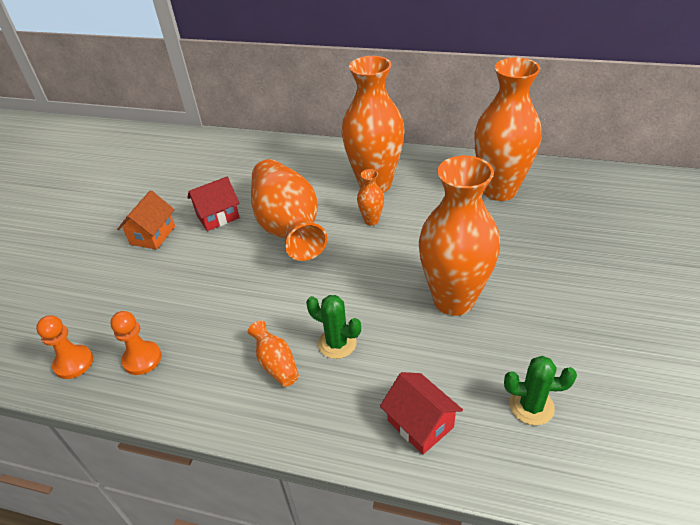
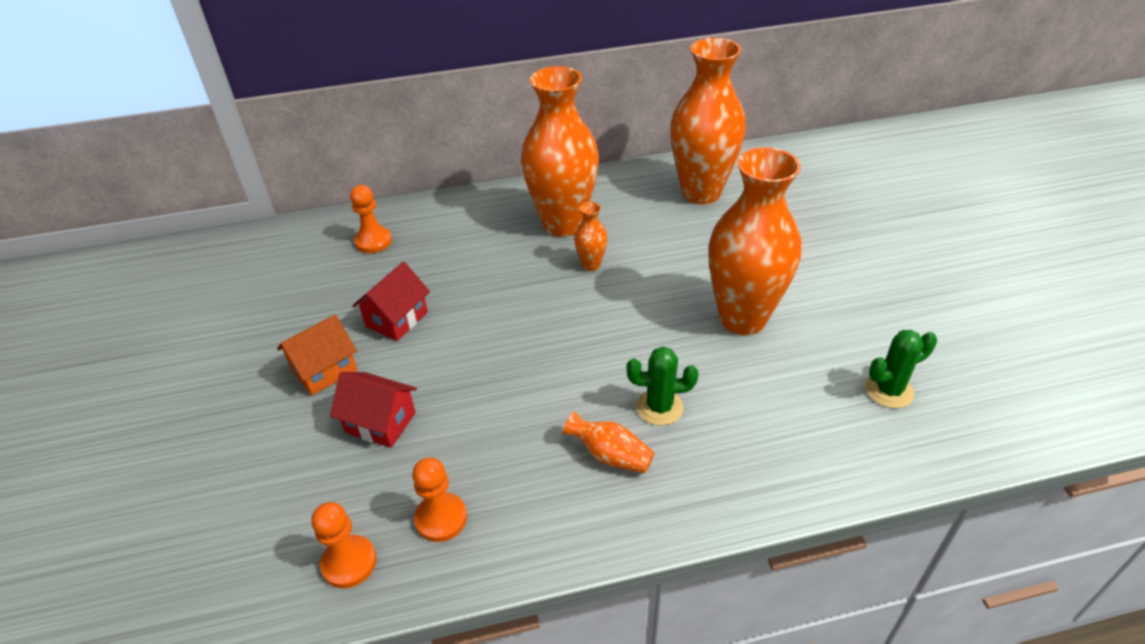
camera: 30 degrees left, 0 degrees up
orange house [117,190,175,250] -> orange house turned 60 degrees clockwise [277,315,358,396]
orange vase [251,159,328,261] -> none
red house [380,372,463,455] -> red house moved to [330,372,417,448]
none -> orange pawn [350,185,392,253]

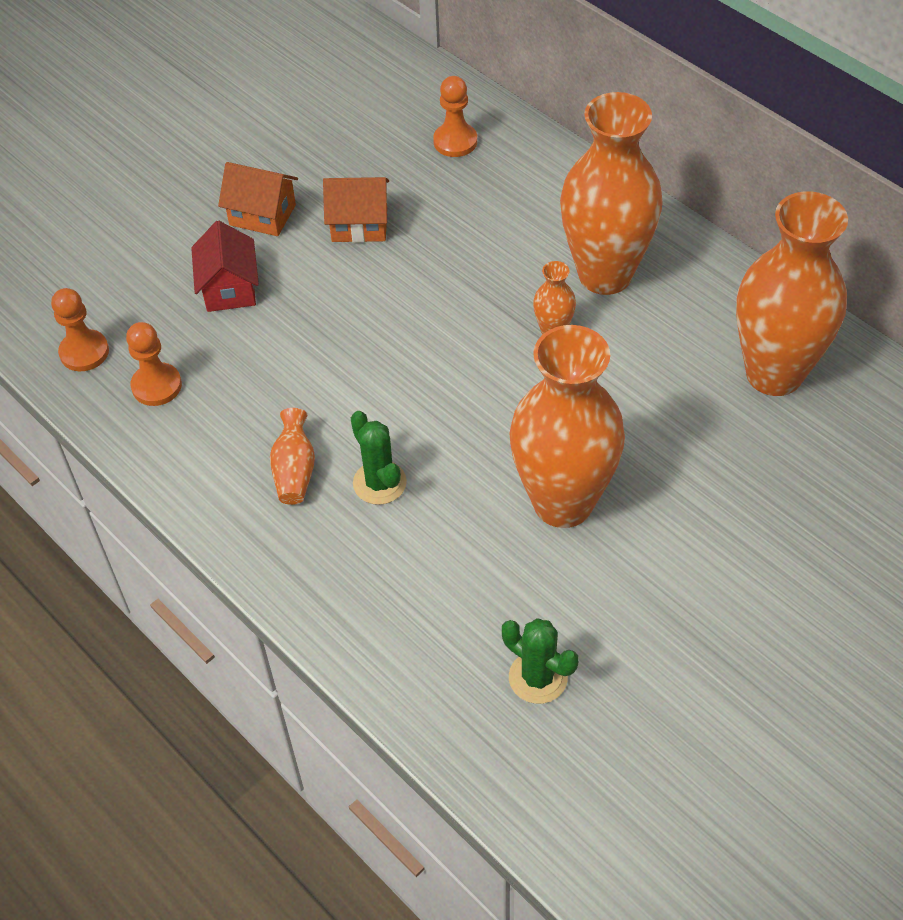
camera: 60 degrees right, 10 degrees up
red house [352,262,430,341] -> orange house [323,177,389,243]

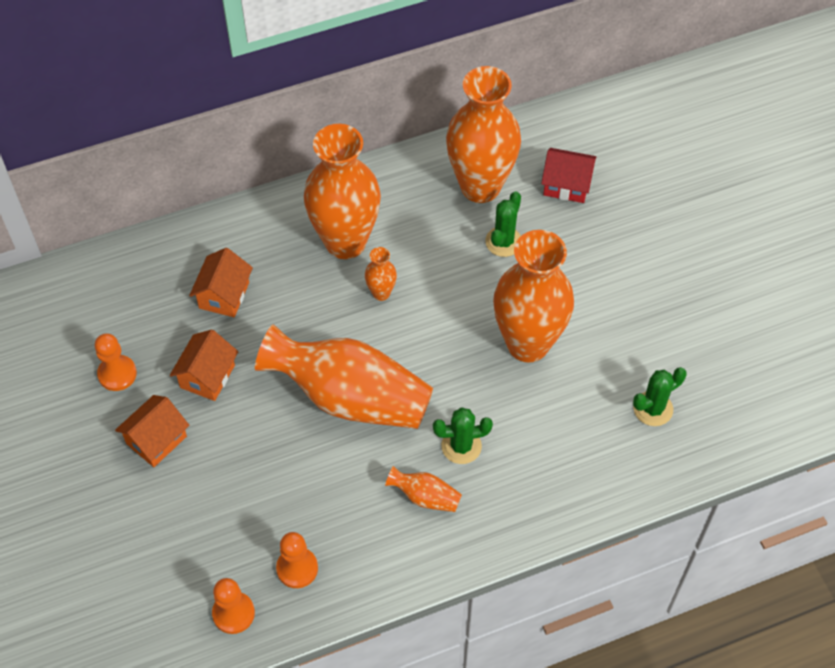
camera: 70 degrees left, 5 degrees up
red house [191,221,259,312] -> red house moved to [541,148,597,203]
orange pawn [433,76,477,157] -> orange pawn moved to [95,333,137,391]
none -> orange house [189,248,253,317]
none -> orange vase [255,324,433,429]
none -> green cactus [485,192,521,257]

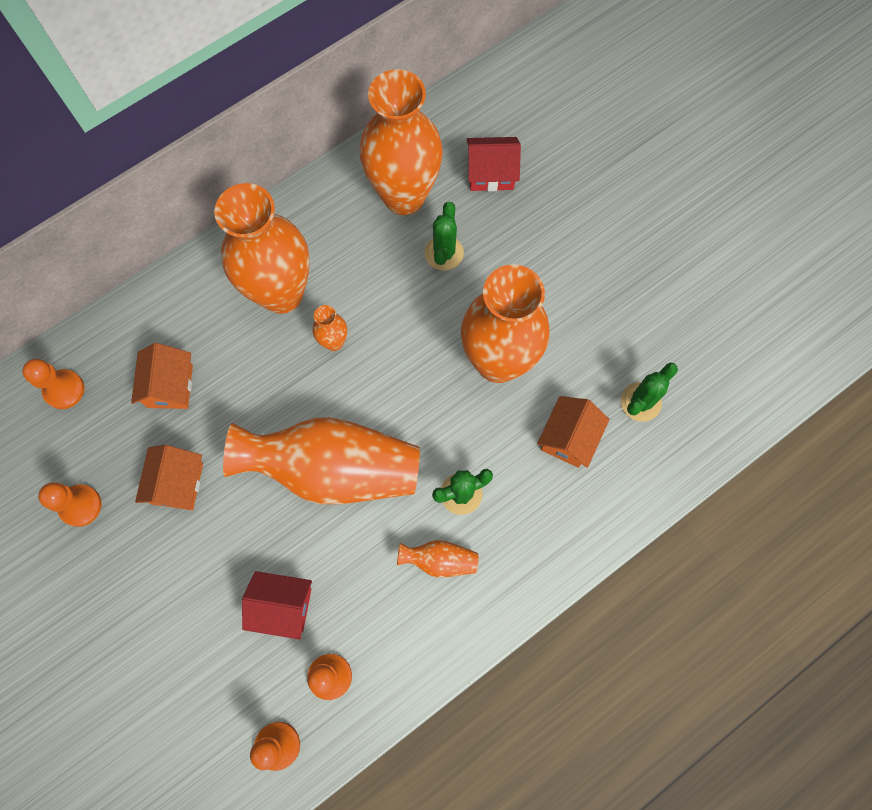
camera: 15 degrees left, 15 degrees up
orange house [115,395,190,467] -> orange house moved to [537,396,609,468]
none -> orange pawn [22,359,84,409]
none -> red house [242,571,312,640]

